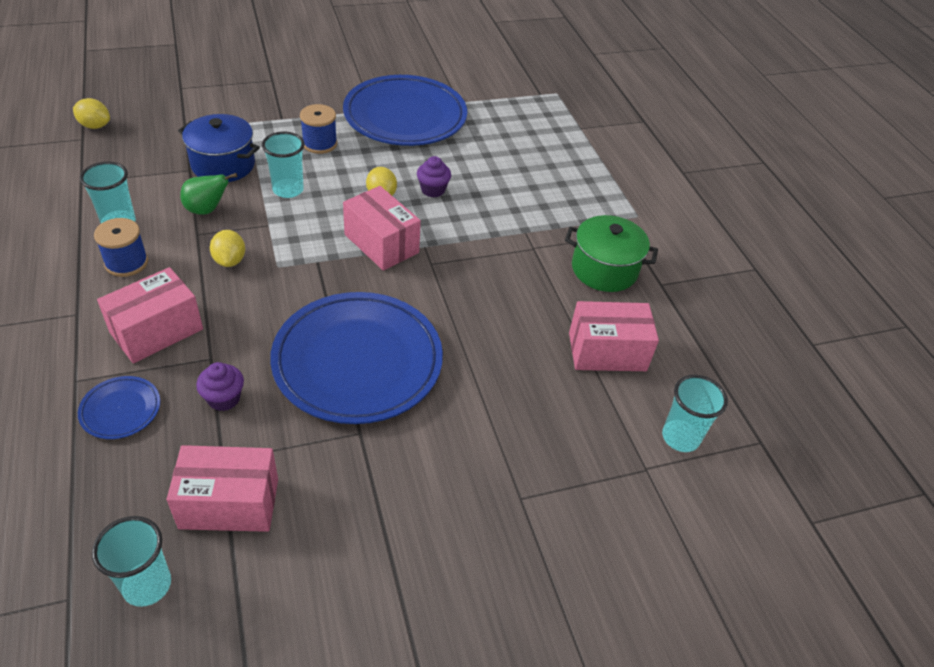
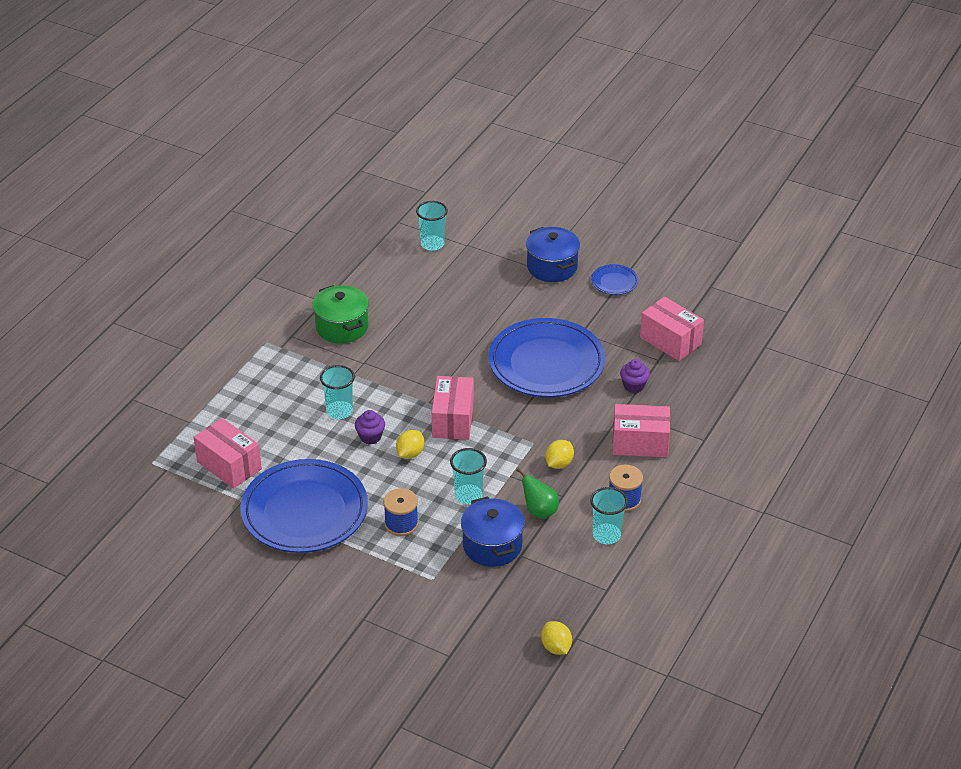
camera: 130 degrees left, 5 degrees down
blue plate [78,376,160,439] -> blue plate moved to [591,264,638,295]
turquoise cup [92,516,171,607] -> turquoise cup moved to [320,365,355,419]
pink box [569,301,659,371] -> pink box moved to [194,418,262,489]
none -> blue pot [526,227,580,282]

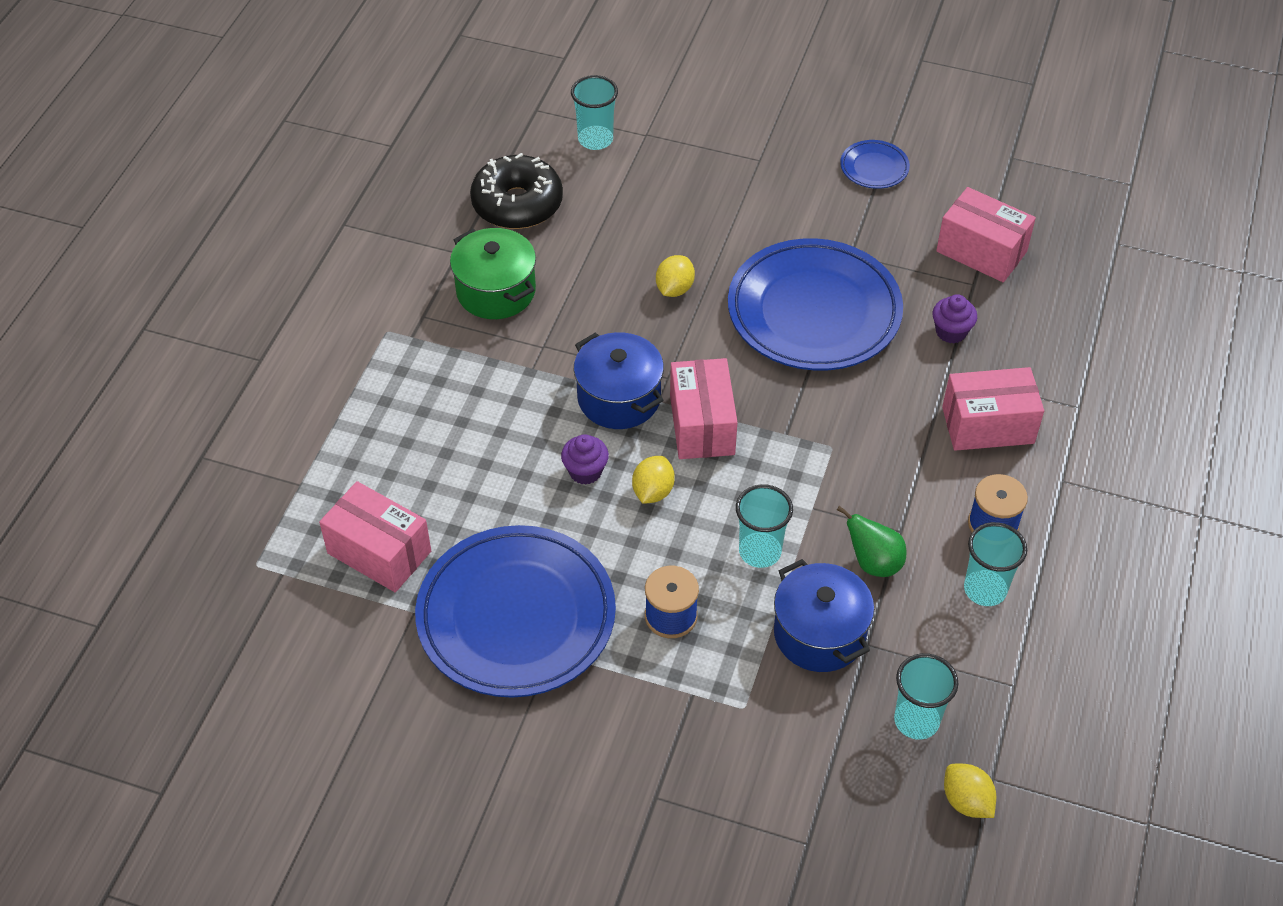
camera: 10 degrees left, 10 degrees up
turquoise cup [320,365,355,419] -> turquoise cup moved to [894,653,958,740]
blue pot [526,227,580,282] -> blue pot moved to [574,332,664,429]
yellow lemon [545,440,574,469] -> yellow lemon moved to [656,255,695,297]
none -> black donut [470,153,563,229]

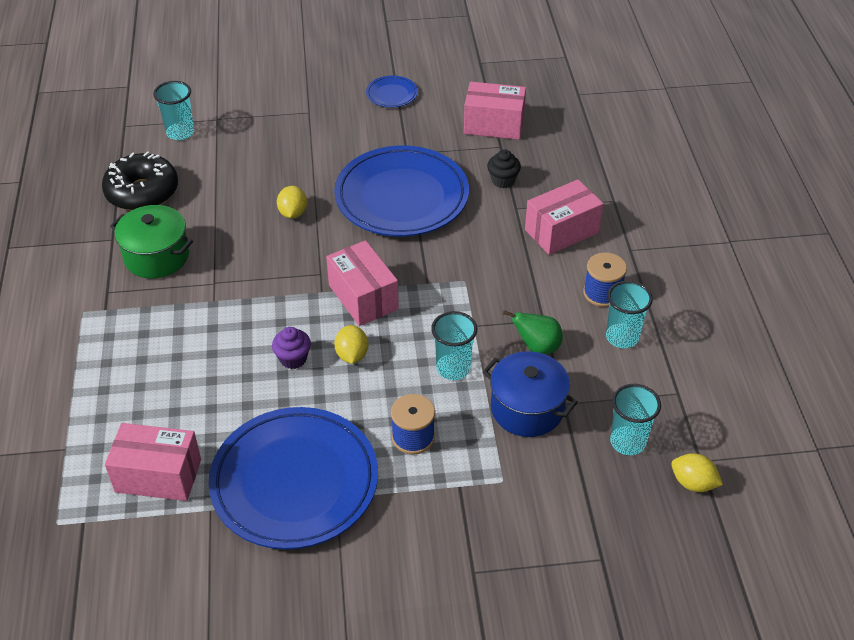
camera: 25 degrees left, 5 degrees down
blue pot [574,332,664,429] -> none
purple cupcake [933,294,977,343] -> black cupcake [487,149,521,188]

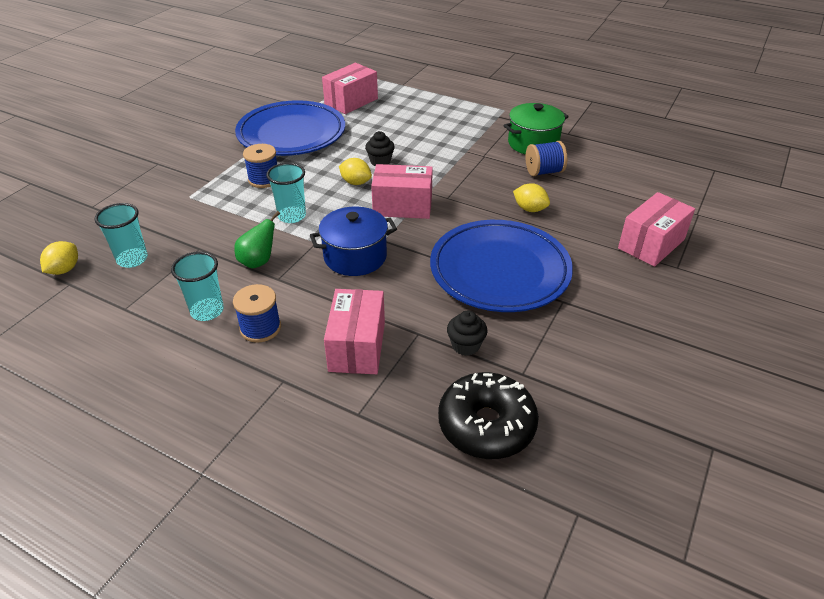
camera: 125 degrees right, 5 degrees down
black donut [102,151,178,211] -> black donut moved to [438,372,539,459]
turquoise cup [153,81,194,140] -> none
purple cupcake [272,327,311,369] -> black cupcake [365,131,395,166]
blue plate [366,76,418,108] -> none
pink box [464,82,526,140] -> pink box moved to [618,192,695,267]
blue pot [482,351,578,437] -> blue pot moved to [310,207,397,276]
yellow lemon [671,453,723,492] -> yellow lemon turned 45 degrees counterclockwise [40,241,78,275]
none -> blue spool [526,141,567,176]

